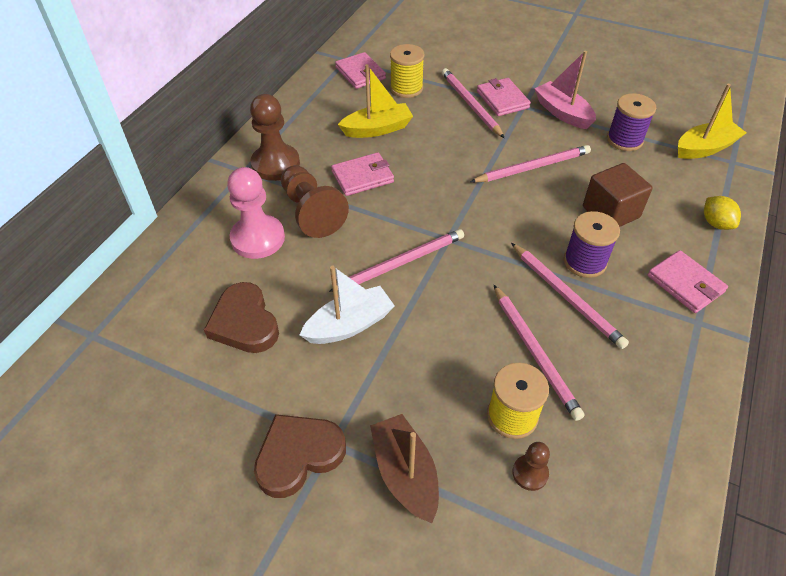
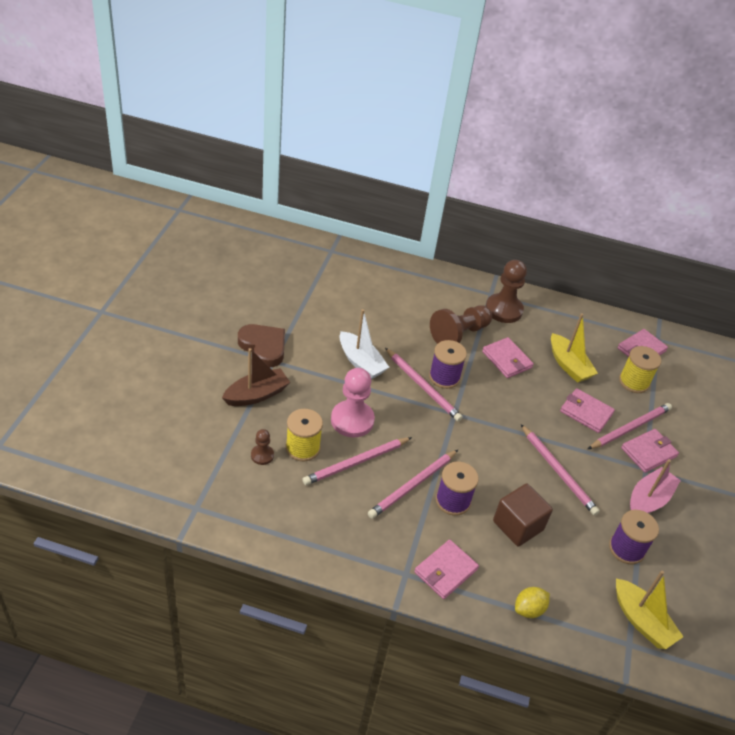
camera: 75 degrees right, 5 degrees down
brown heart [204,282,279,353] -> none
pink pawn [227,167,285,259] -> pink pawn moved to [331,368,375,437]
none -> purple spool [429,340,467,389]
none -> pink wallet [560,388,615,433]

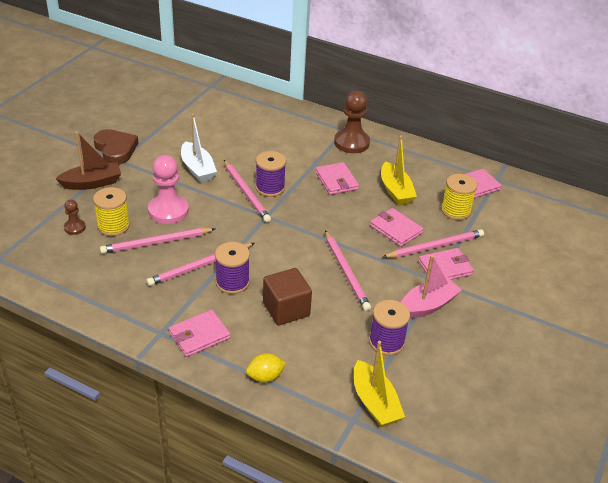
camera: 15 degrees right, 5 degrees down
brown pawn [430,305,492,344] -> none

